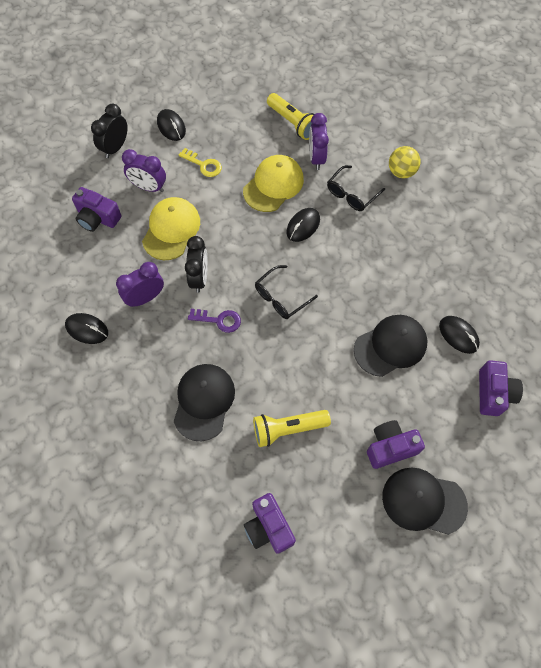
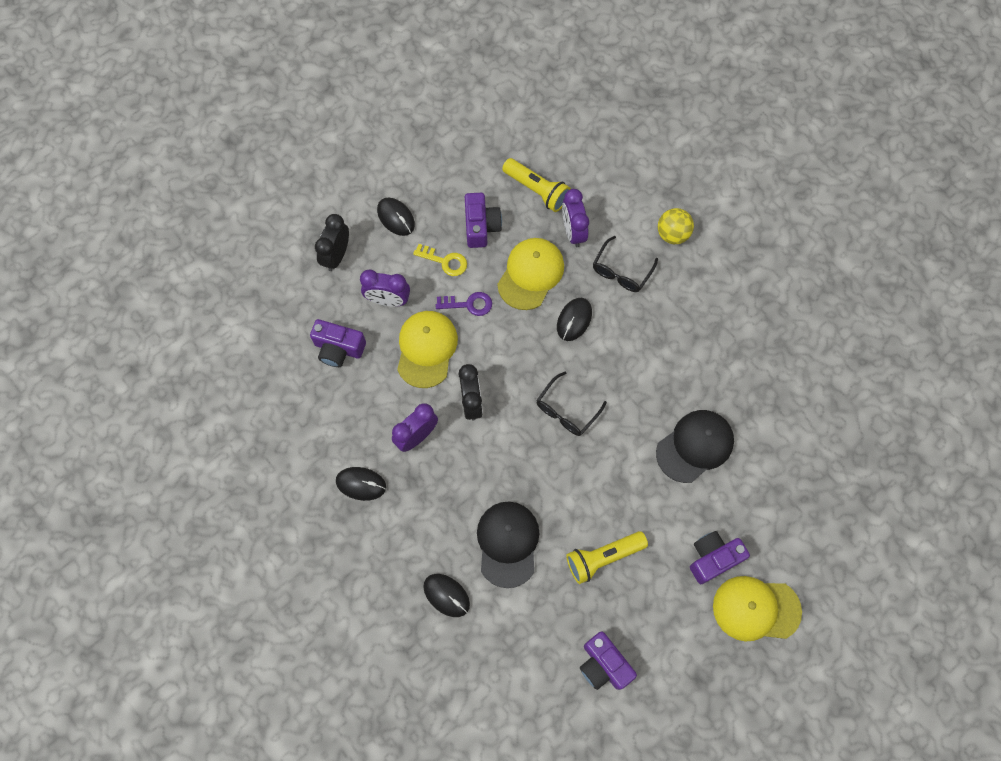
camera: 10 degrees left, 5 degrees up
purple key [188,309,241,333] -> purple key moved to [436,292,492,316]
black cap [382,467,468,535] -> yellow cap [713,576,802,641]
black mouse [439,316,480,354] -> black mouse moved to [424,574,470,617]
purple camera [479,360,523,416] -> purple camera moved to [465,193,502,248]

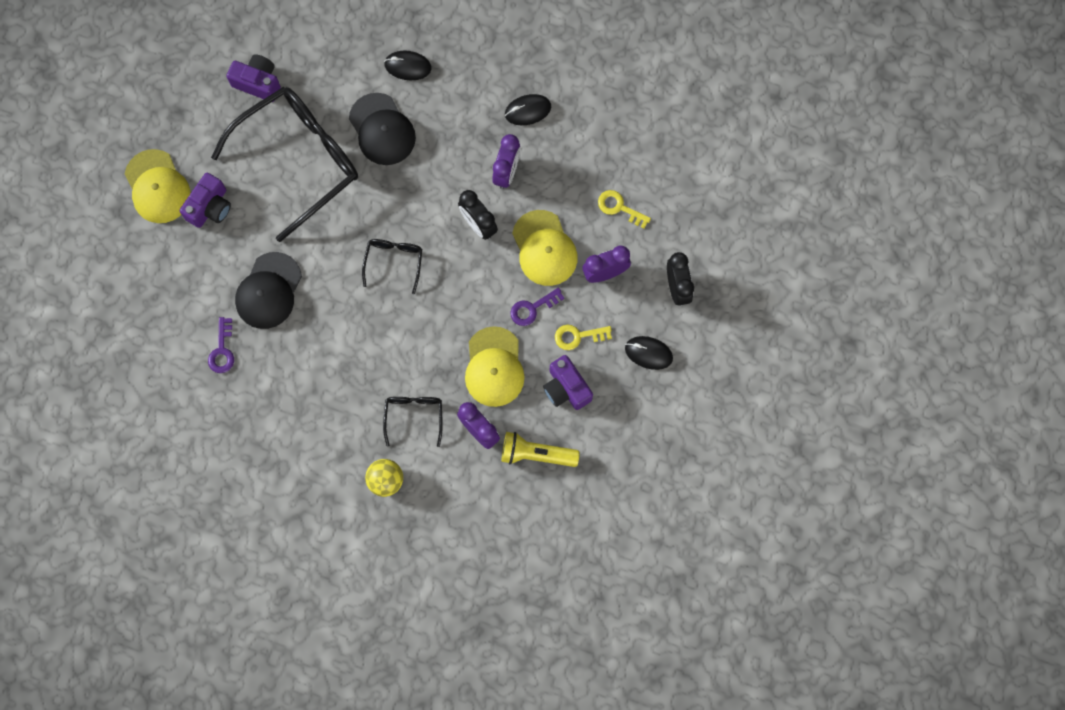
camera: 150 degrees right, 5 degrees up
purple camera [310,319,366,367] -> yellow key [598,190,651,229]
black mouse [557,298,592,341] -> none
yellow flashlight [566,531,648,584] -> black glasses [211,87,358,242]
yellow cap [713,576,802,641] -> yellow cap turned 90 degrees clockwise [125,149,190,223]
none -> purple key [208,317,234,373]

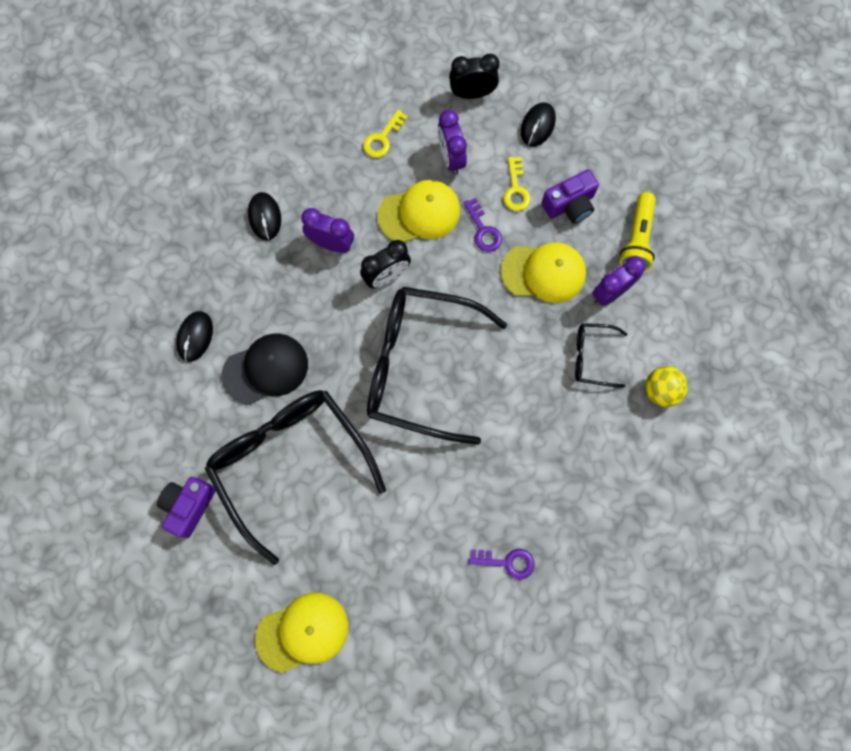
camera: 85 degrees left, 0 degrees up
purple camera [180,173,231,228] -> none
black cap [235,252,302,329] -> none
black glasses [362,239,422,294] -> black glasses [367,287,507,445], size x2.25

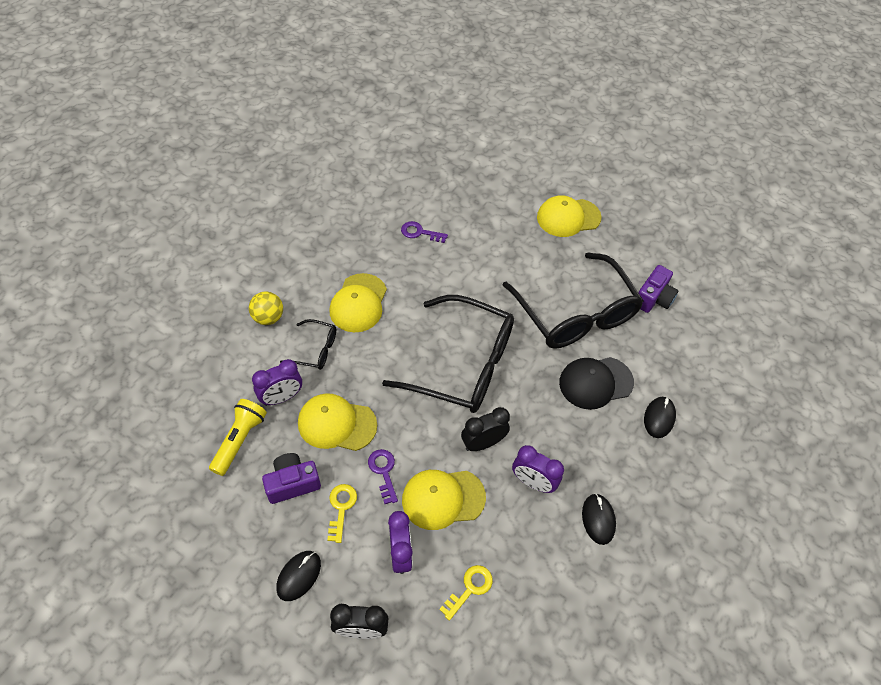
camera: 175 degrees left, 20 degrees down
none -> yellow cap [330,273,387,332]

